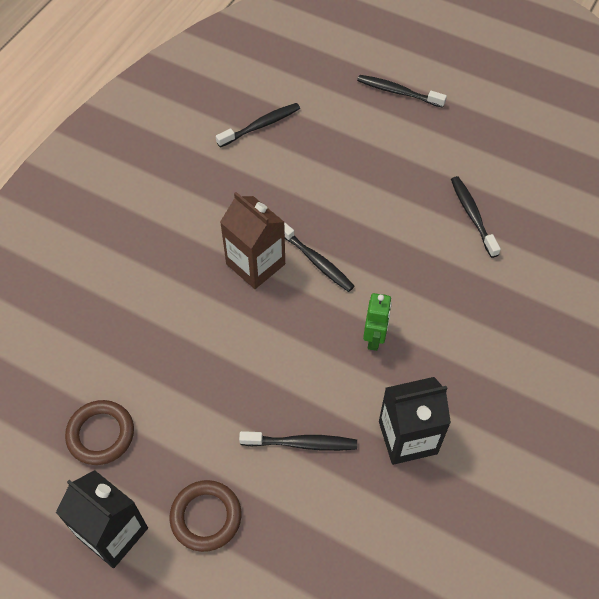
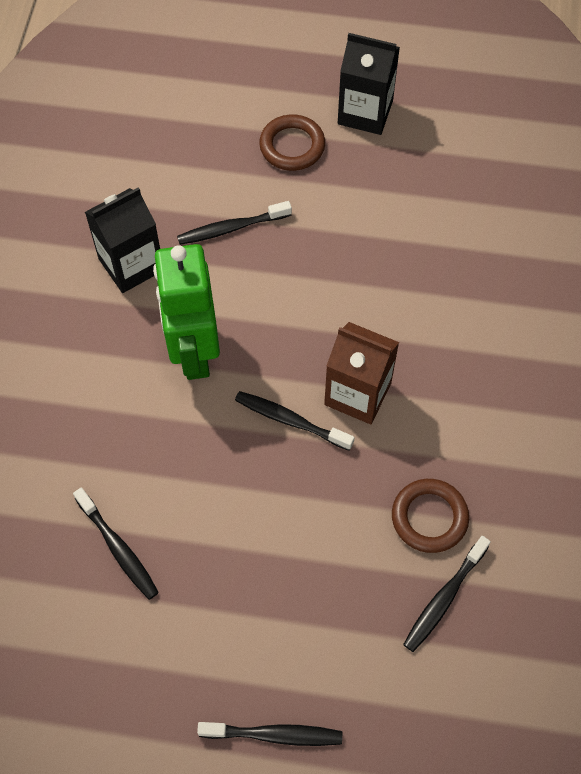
camera: 160 degrees right, 5 degrees up
brown ring [65,400,134,465] -> brown ring moved to [392,479,469,553]
green robot [363,293,392,351] -> green robot [153,244,220,380], size x2.02

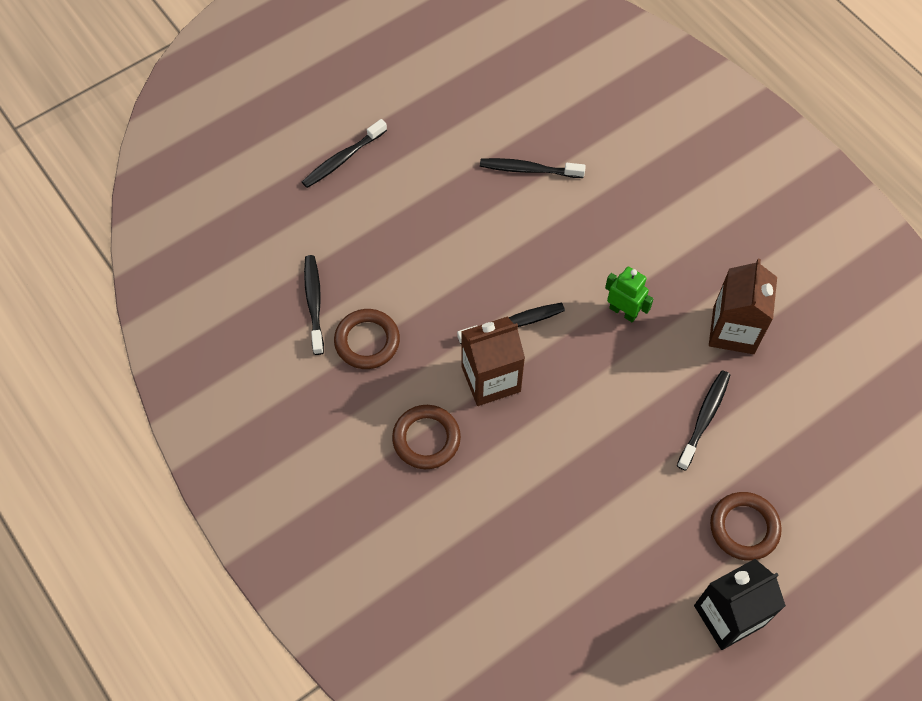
camera: 135 degrees right, 0 degrees up
black carton [85,187,160,293] -> brown carton [709,259,777,354]
green robot [153,244,220,380] -> green robot [605,267,654,322], size x0.50
none -> brown ring [392,405,461,469]

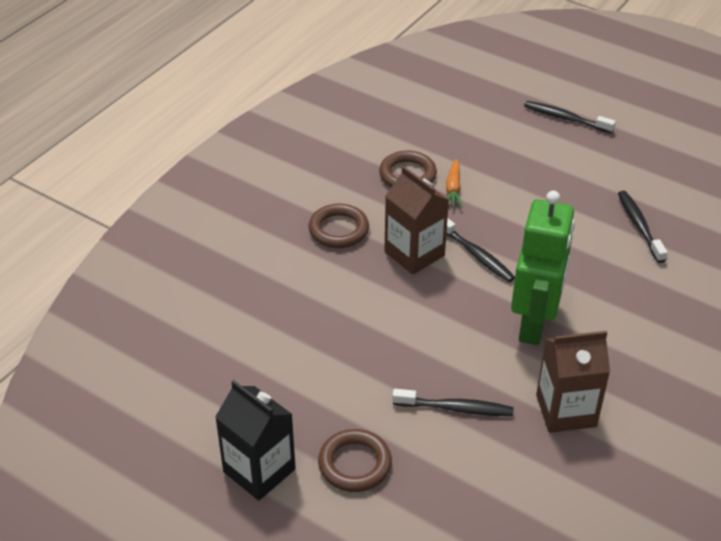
camera: 70 degrees right, 20 degrees down
black toothbrush [304,255,324,355] -> none
green robot [605,267,654,322] -> green robot [511,191,575,345], size x2.02
none -> orange carrot [446,159,463,207]

